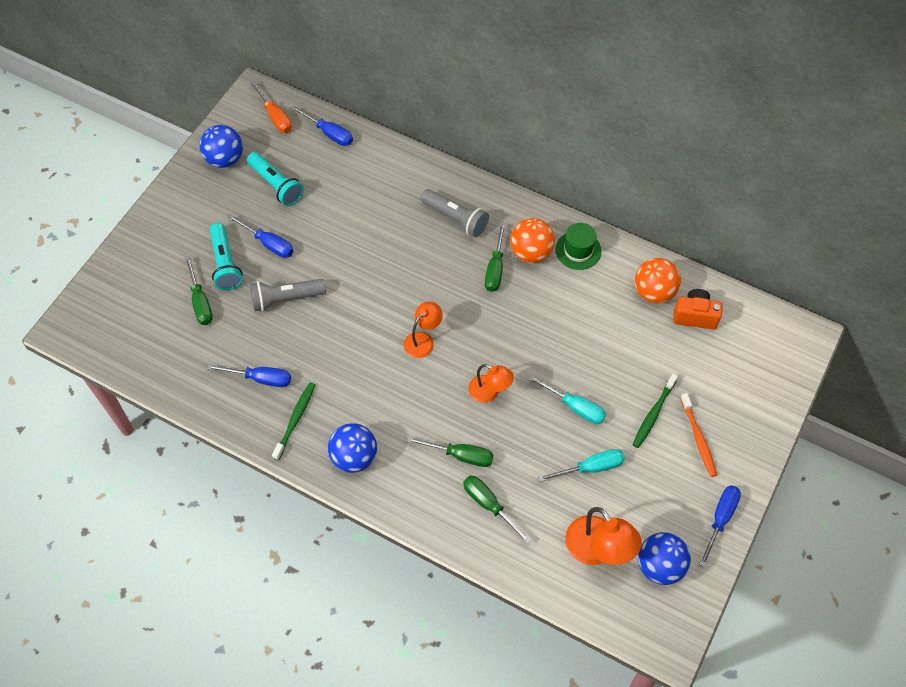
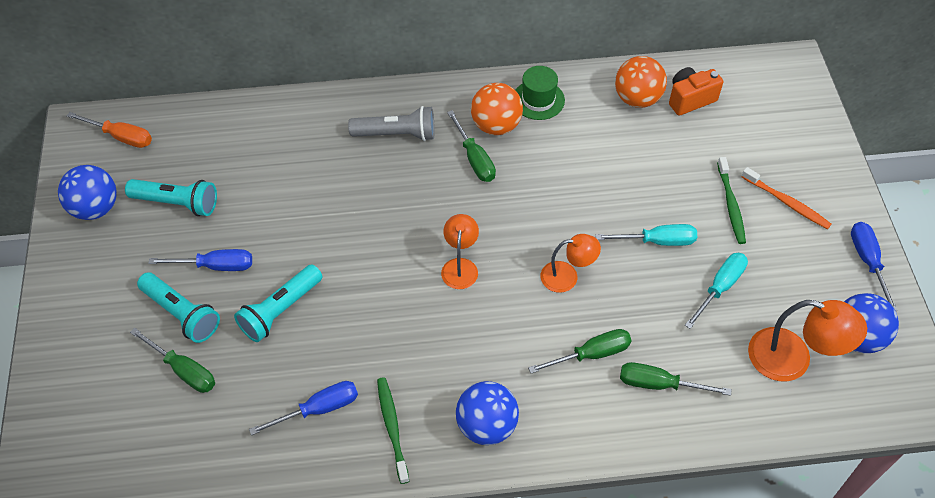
camera: 35 degrees left, 5 degrees down
grey flashlight [250,279,326,311] -> turquoise flashlight [234,264,322,342]
blue screwdriver [291,105,353,146] -> none

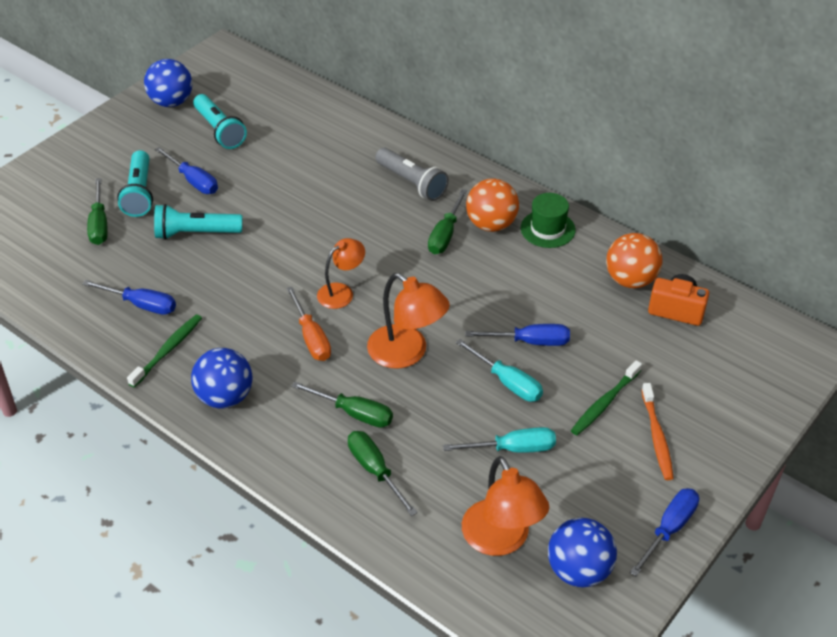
camera: 45 degrees right, 10 degrees down
orange screwdriver [67,112,152,148] -> orange screwdriver moved to [286,287,331,361]
orange lamp [541,234,601,293] -> orange lamp [367,273,450,369], size x1.57
none -> blue screwdriver [465,324,570,346]

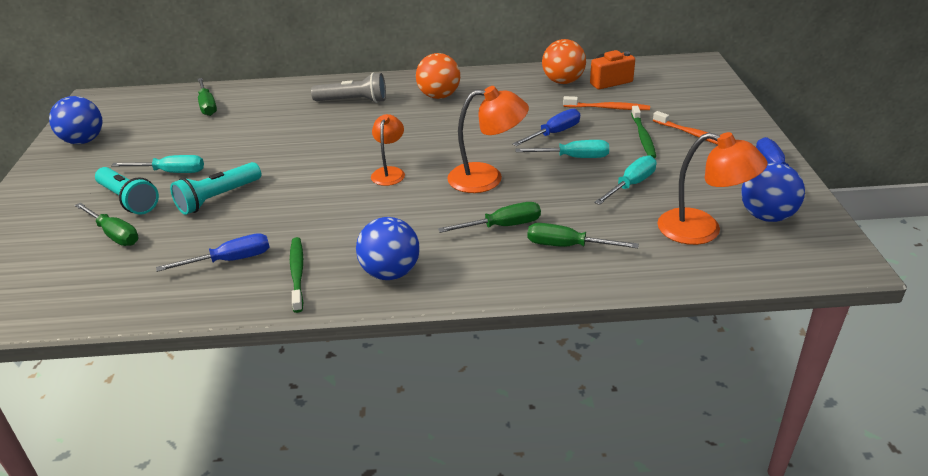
camera: 40 degrees left, 10 degrees down
blue screwdriver [155,147,218,194] -> turquoise screwdriver [111,155,204,173]
turquoise flashlight [193,94,247,149] -> none
orange screwdriver [286,287,331,361] -> none
green screwdriver [428,189,467,254] -> green screwdriver moved to [198,78,217,116]
green hat [521,193,576,248] -> none
none -> orange toothbrush [563,96,650,110]

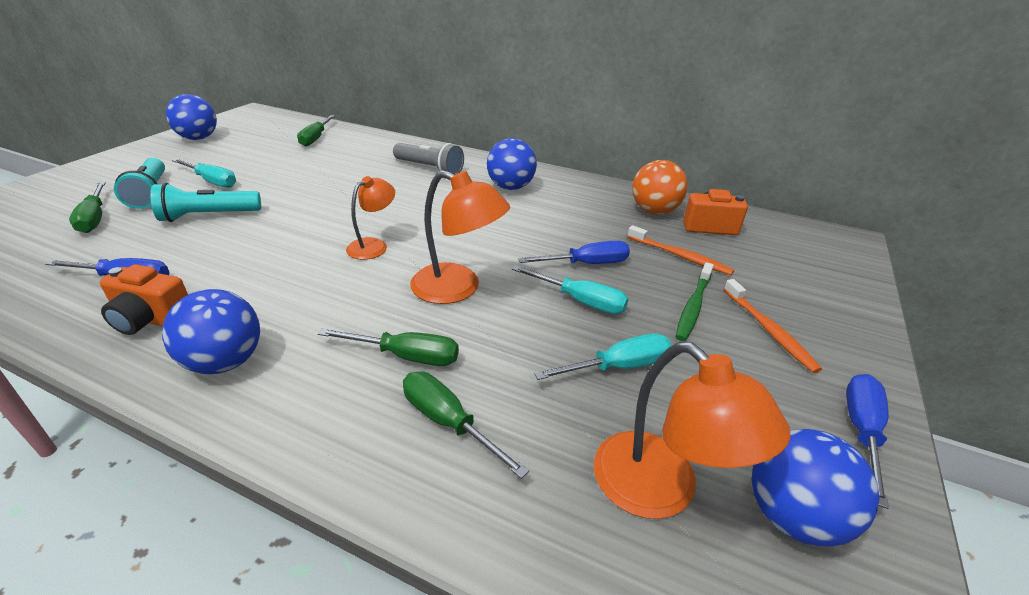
camera: 25 degrees right, 0 degrees up
green toothbrush [290,237,303,313] -> orange camera [100,264,188,335]
orange ball [416,53,460,99] -> blue ball [487,138,537,190]

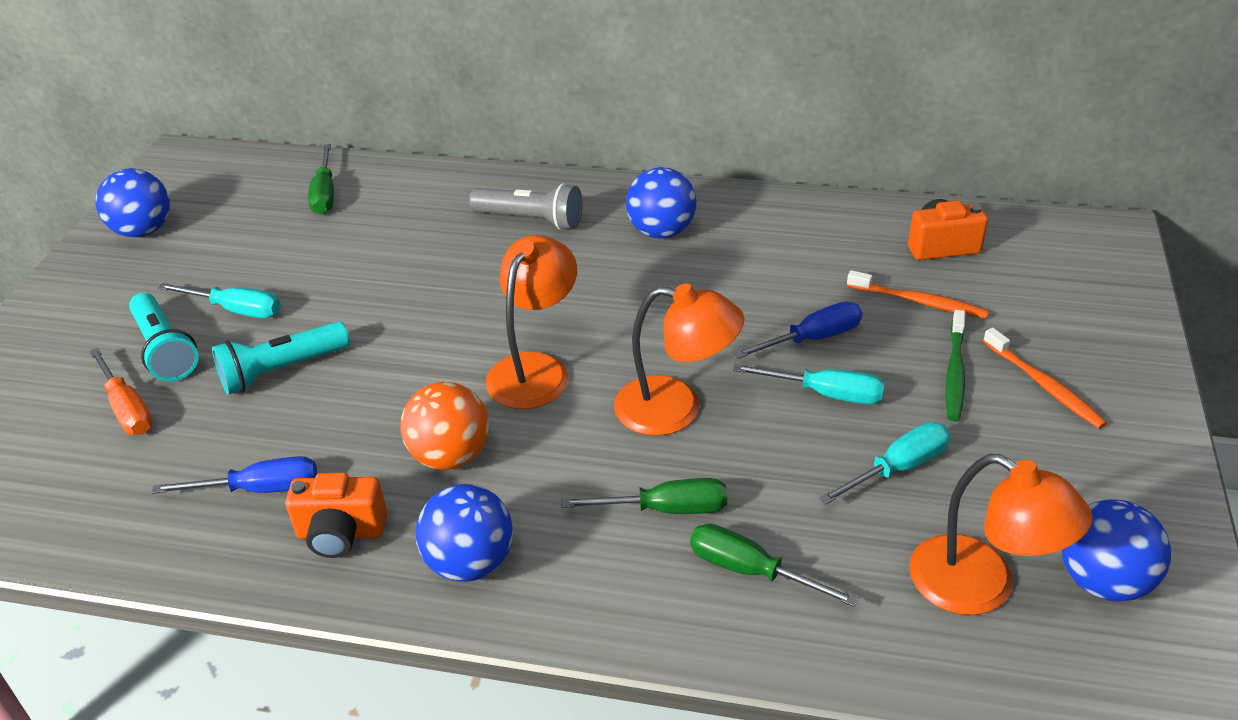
camera: 10 degrees left, 5 degrees up
green screwdriver [69,182,106,233] -> orange screwdriver [89,347,153,435]
orange lamp [346,176,395,260] -> orange lamp [485,235,577,409], size x1.57
orange ball [632,160,688,214] -> orange ball moved to [400,382,489,470]
blue screwdriver [846,374,889,509] -> none

